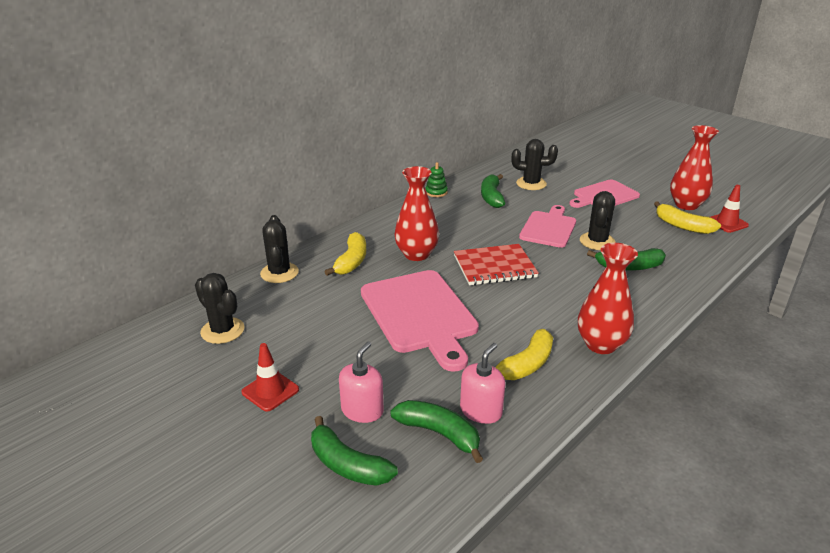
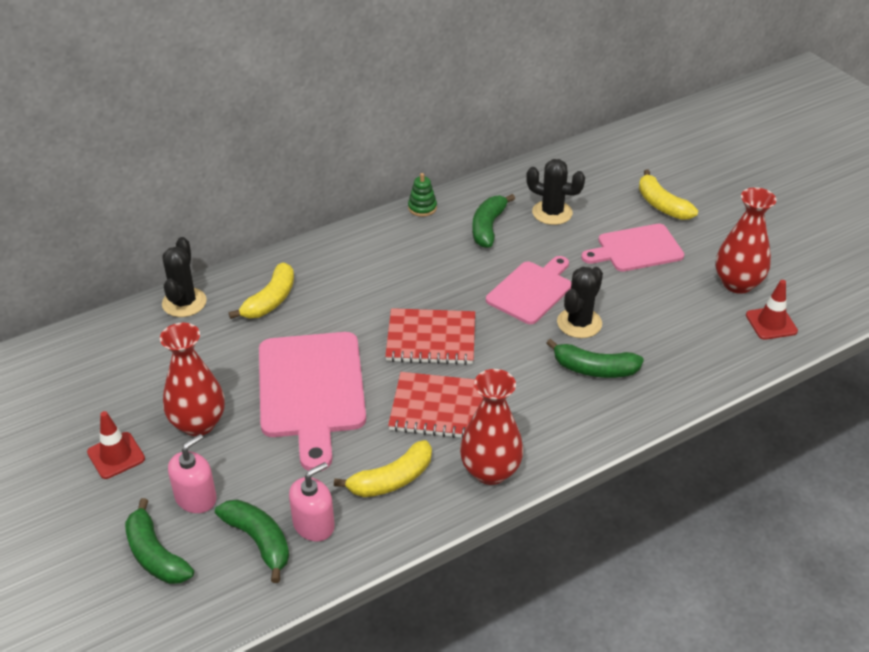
camera: 15 degrees right, 10 degrees up
black cactus [195,273,244,344] -> none
red vase [394,166,439,261] -> red vase moved to [160,323,225,436]
yellow banana [654,201,721,234] -> yellow banana moved to [639,169,698,220]
none -> red notebook [388,372,483,438]

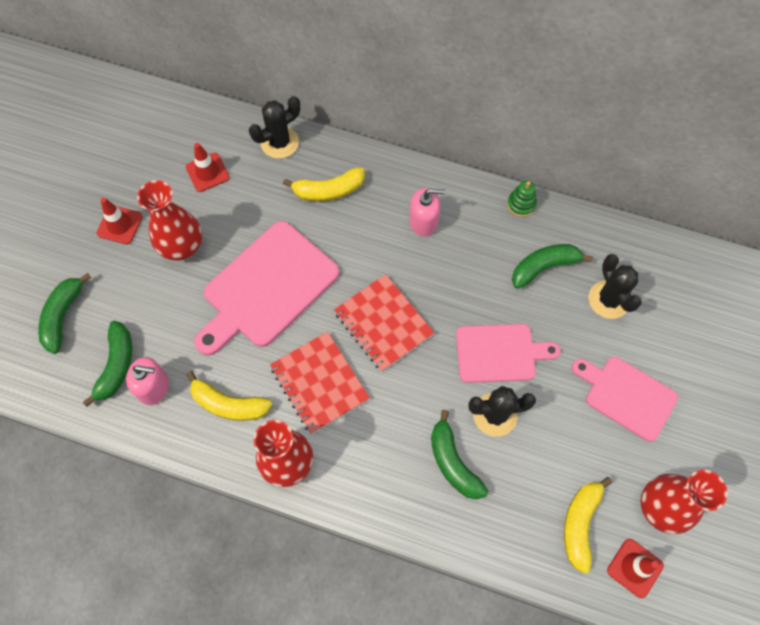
camera: 50 degrees right, 25 degrees up
pink soap dispenser [168,434,217,513] -> pink soap dispenser moved to [409,188,445,237]
yellow banana [639,169,698,220] -> yellow banana moved to [564,477,612,574]
none -> red traffic cone [186,143,230,192]

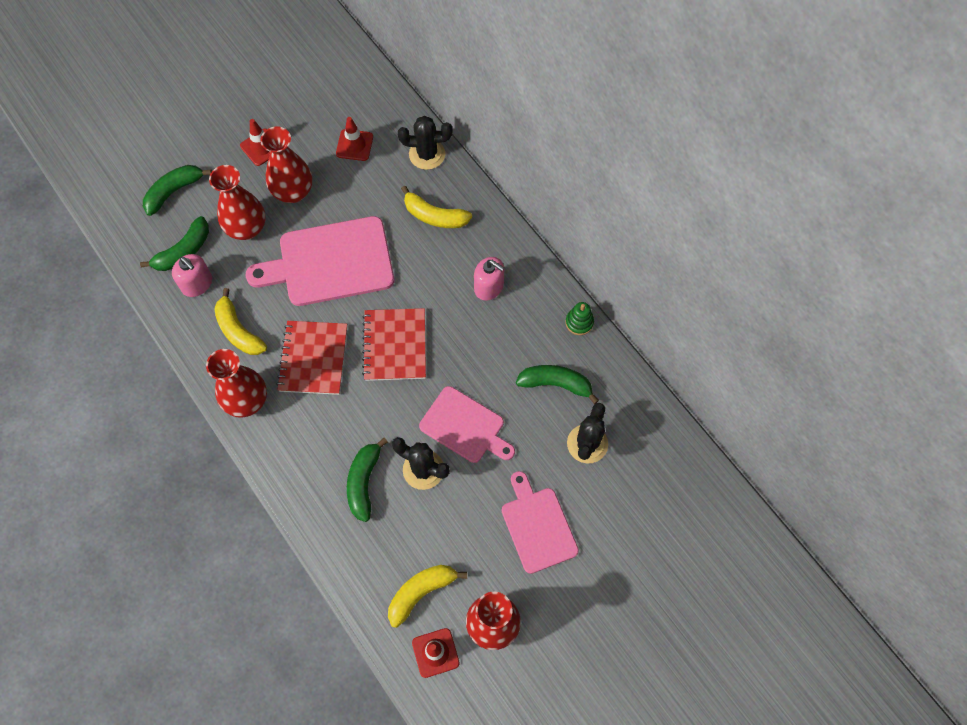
camera: 35 degrees right, 0 degrees up
none -> red vase [209,165,265,240]

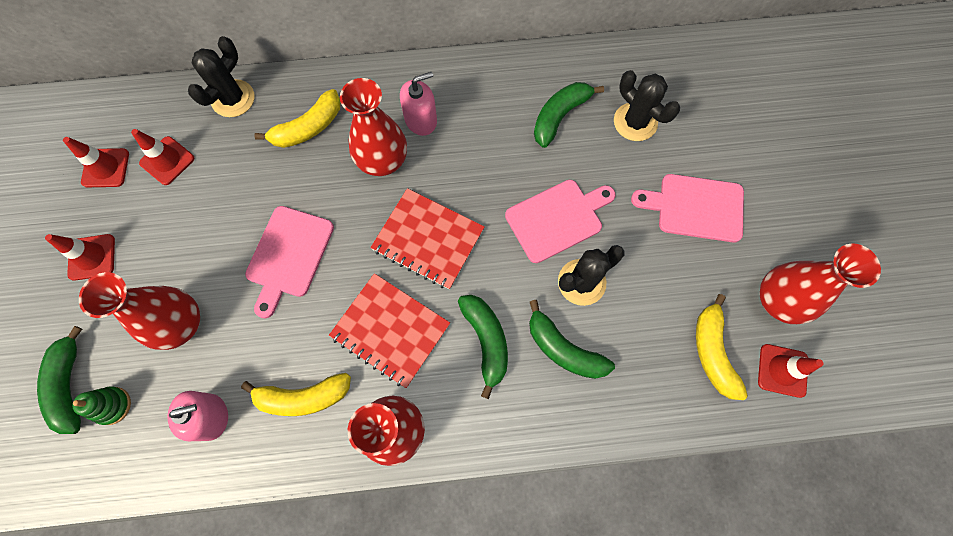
camera: 60 degrees left, 5 degrees up
green banana [140,216,209,271] -> green banana moved to [458,295,508,399]
pink cutting board [246,216,394,306] -> pink cutting board [245,206,334,318], size x0.63
red vase [260,126,312,203] -> red vase moved to [340,78,407,176]
green stacking toy [566,302,594,335] -> green stacking toy moved to [72,386,131,425]
none -> red traffic cone [63,137,129,187]

